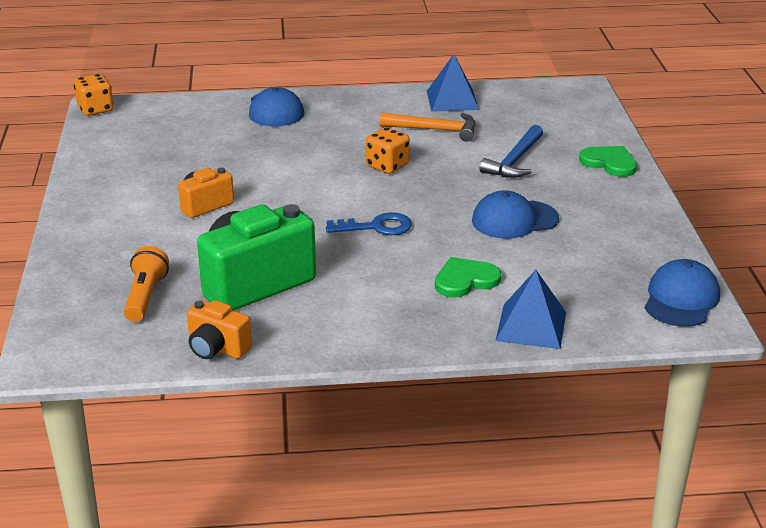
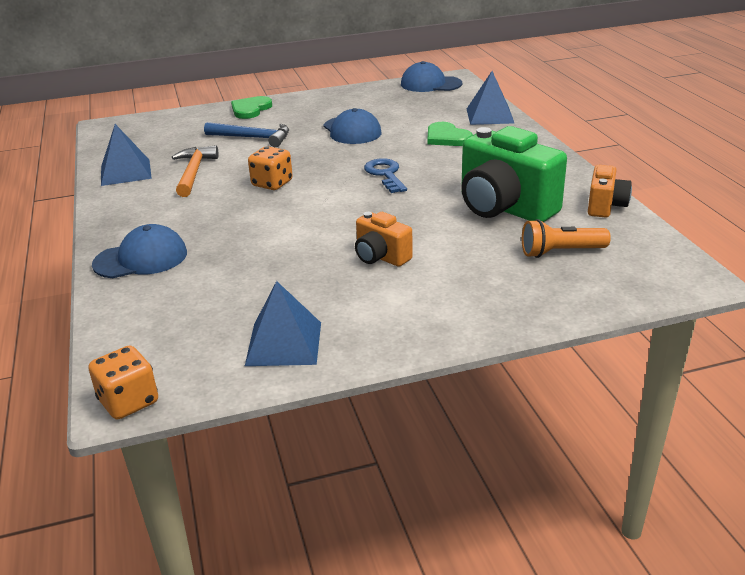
camera: 100 degrees left, 0 degrees up
none -> blue pyramid [245,281,321,366]

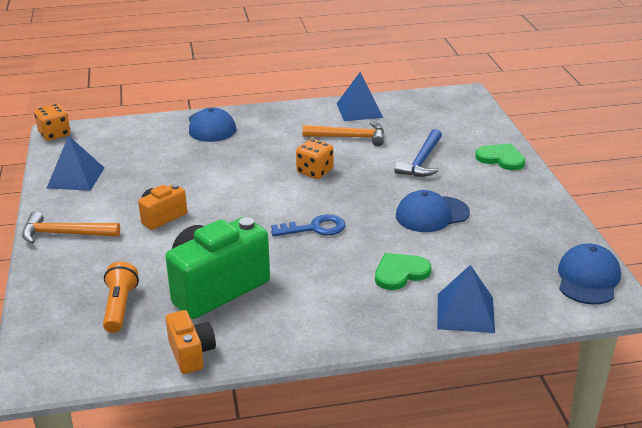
camera: 95 degrees right, 0 degrees up
orange camera [588,165,632,218] -> orange camera turned 135 degrees counterclockwise [166,310,216,374]
none -> orange hammer [22,211,120,244]

